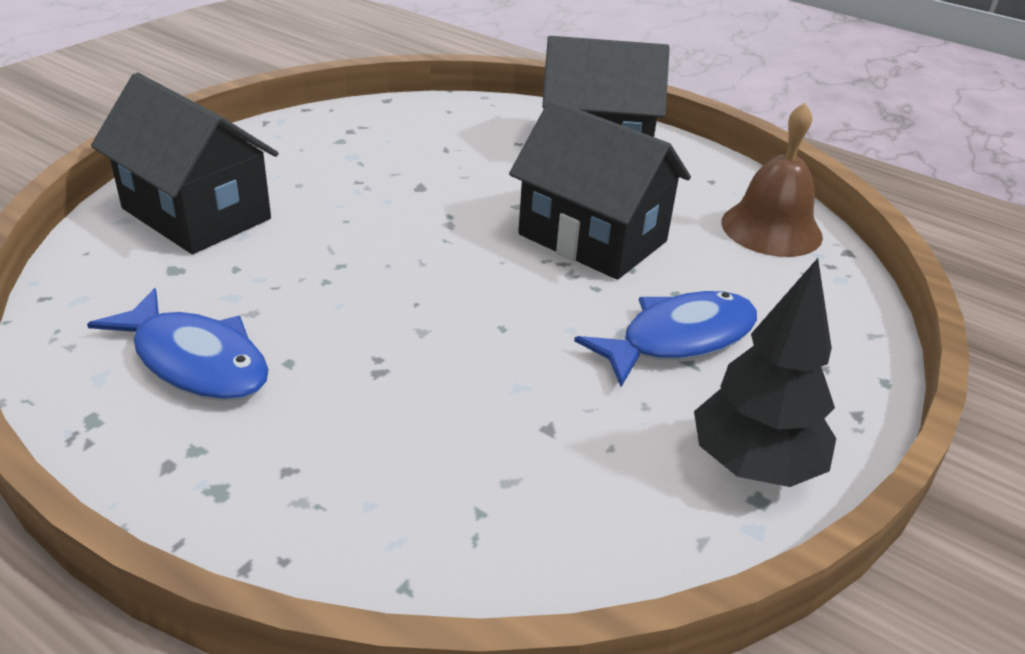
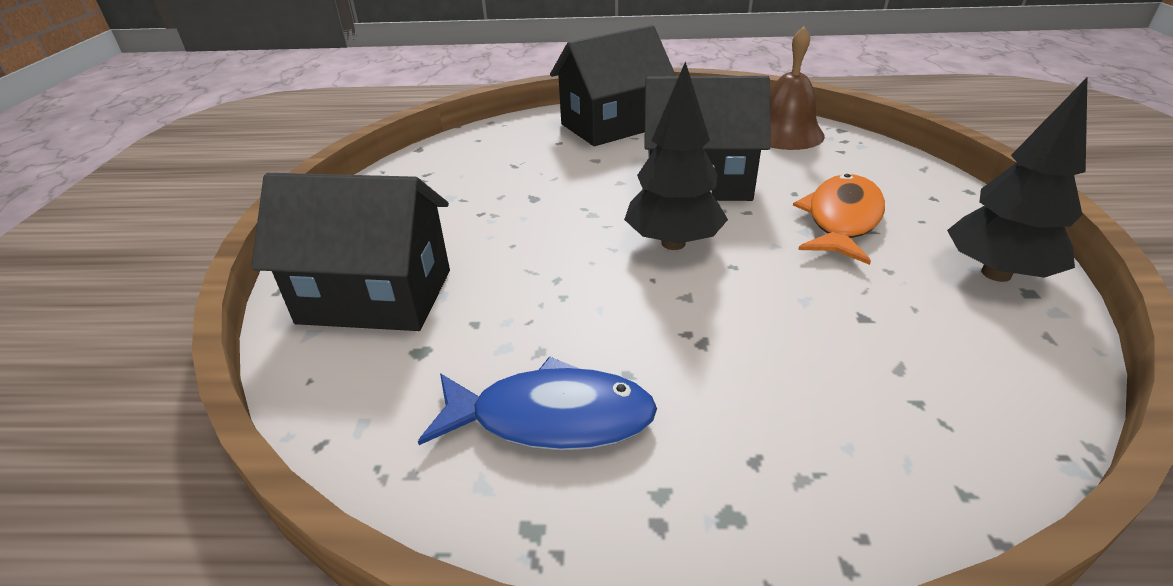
camera: 30 degrees left, 0 degrees up
blue fish [574,291,757,387] -> orange fish [793,174,885,265]
none -> black tree [624,61,728,250]

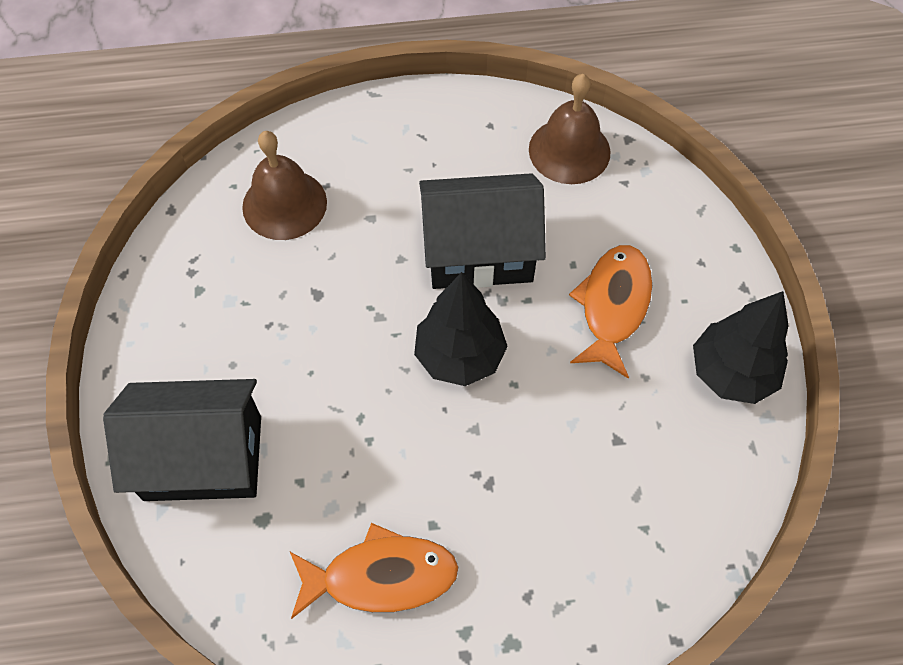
camera: 10 degrees left, 25 degrees up
blue fish [418,356,657,451] -> orange fish [290,523,458,619]
black house [550,25,676,146] -> none
none -> brown bell [242,131,327,240]

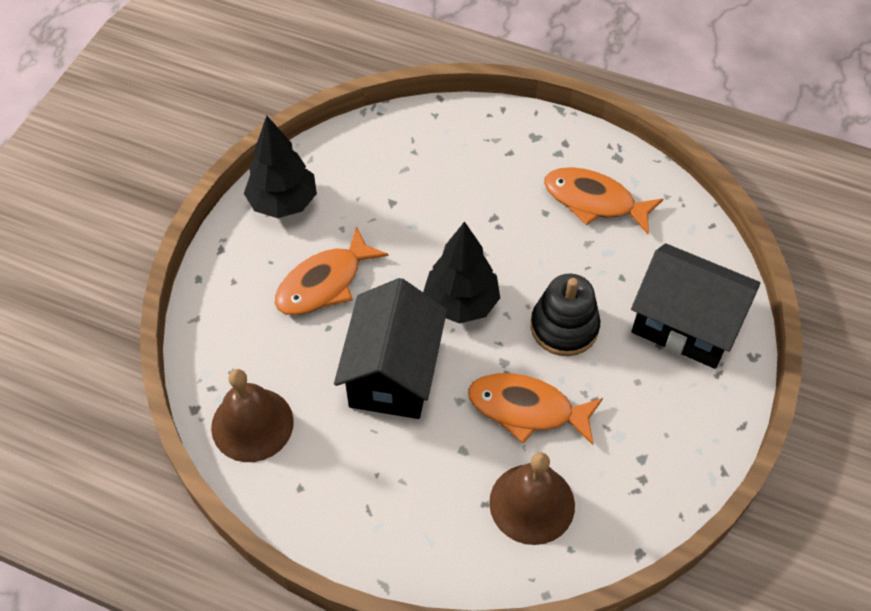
camera: 150 degrees left, 5 degrees down
black house [419,173,546,289] -> black house turned 75 degrees clockwise [334,278,447,419]
none -> orange fish [468,373,603,445]
none -> black stacking toy [531,274,600,356]

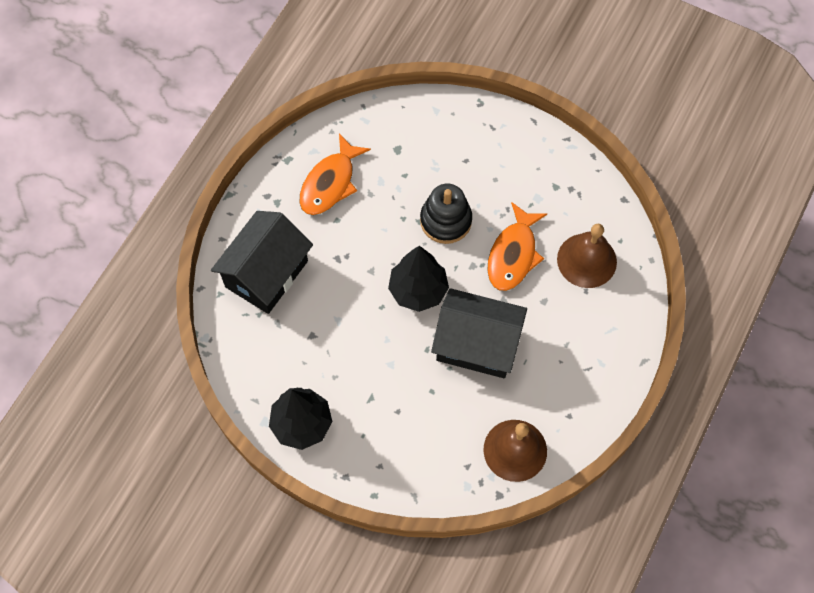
camera: 85 degrees left, 10 degrees up
orange fish [275,226,389,315] -> none
black house [631,243,760,369] -> black house moved to [211,211,313,314]

